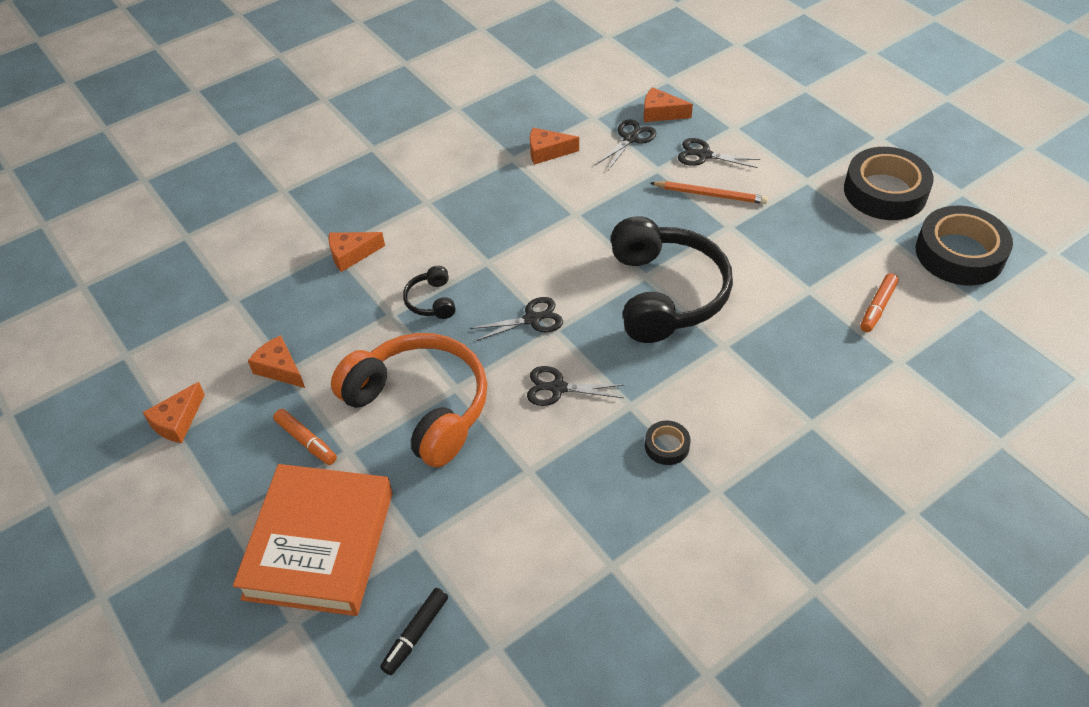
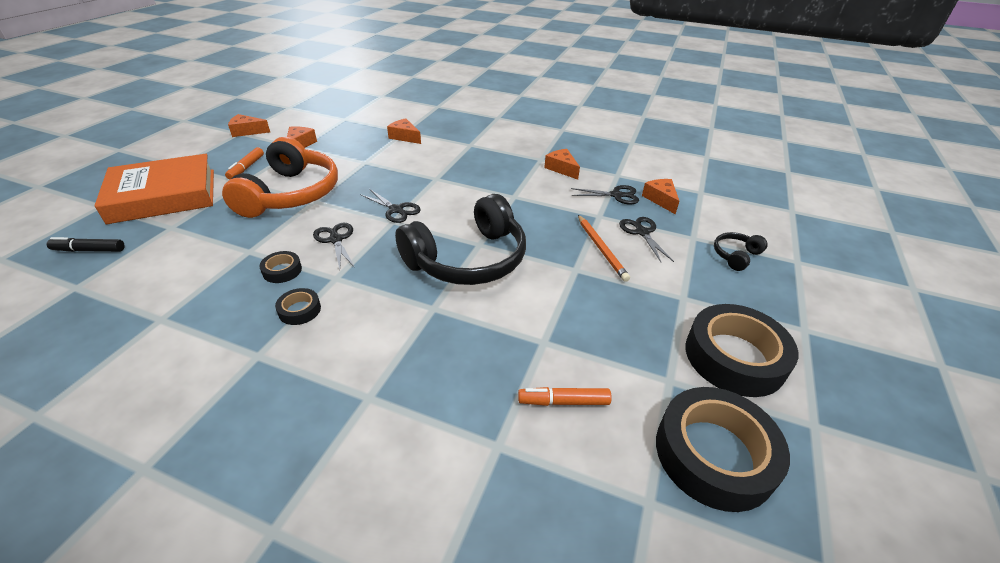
camera: 55 degrees right, 10 degrees down
black headphones [403,266,456,319] -> black headphones moved to [714,232,767,271]
none -> black tape [260,251,302,283]

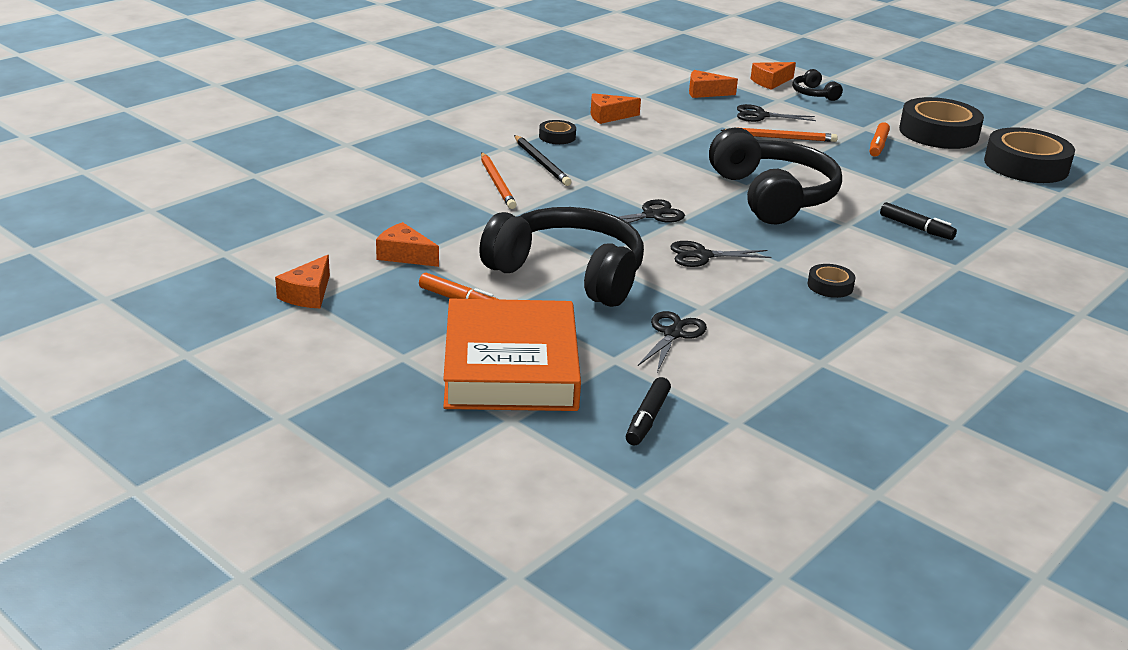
camera: 70 degrees left, 10 degrees down
orange headphones [222,137,338,218] -> black headphones [479,207,644,307]
black tape [260,251,302,283] -> black tape moved to [539,120,576,144]
orange cheese [387,118,421,144] -> orange cheese moved to [750,62,796,90]
orange marker [518,387,612,406] -> orange marker moved to [870,122,890,157]
black scissors [571,185,639,204] -> black scissors moved to [638,311,707,372]
none -> orange pencil [481,152,517,209]
none -> black pencil [514,135,571,186]
none -> black marker [880,202,957,240]

